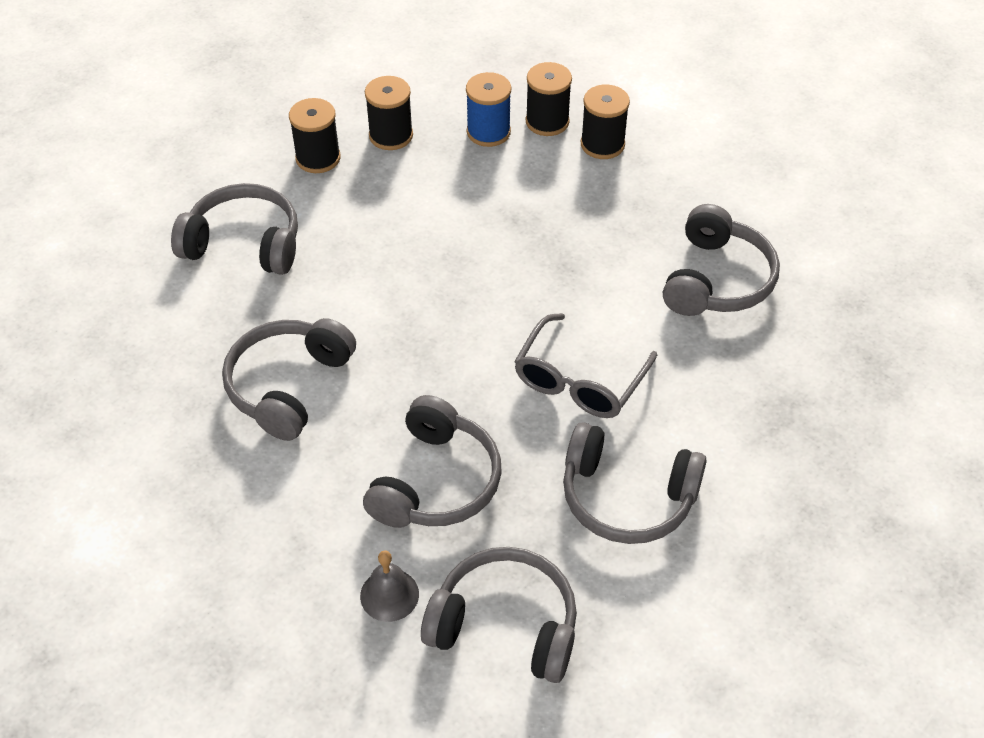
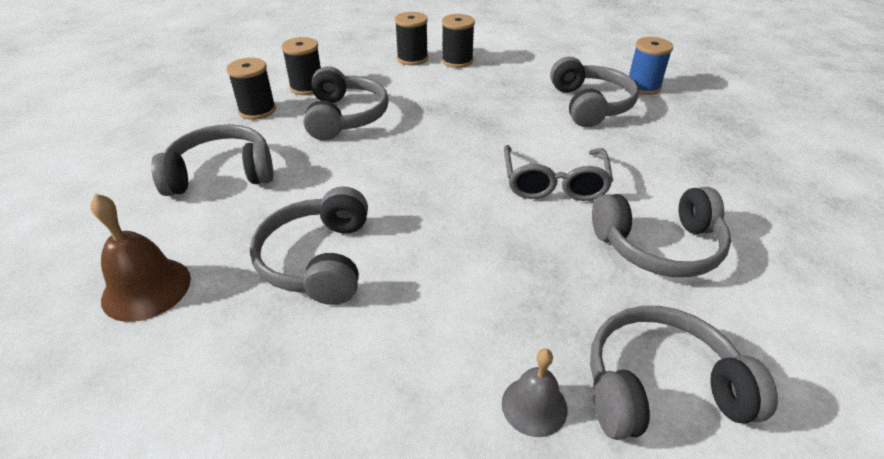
camera: 25 degrees left, 10 degrees down
grey headphones [363,395,502,528] -> grey headphones moved to [303,66,389,140]
blue spool [466,72,511,147] -> blue spool moved to [629,37,673,95]
none -> brown bell [90,194,191,322]

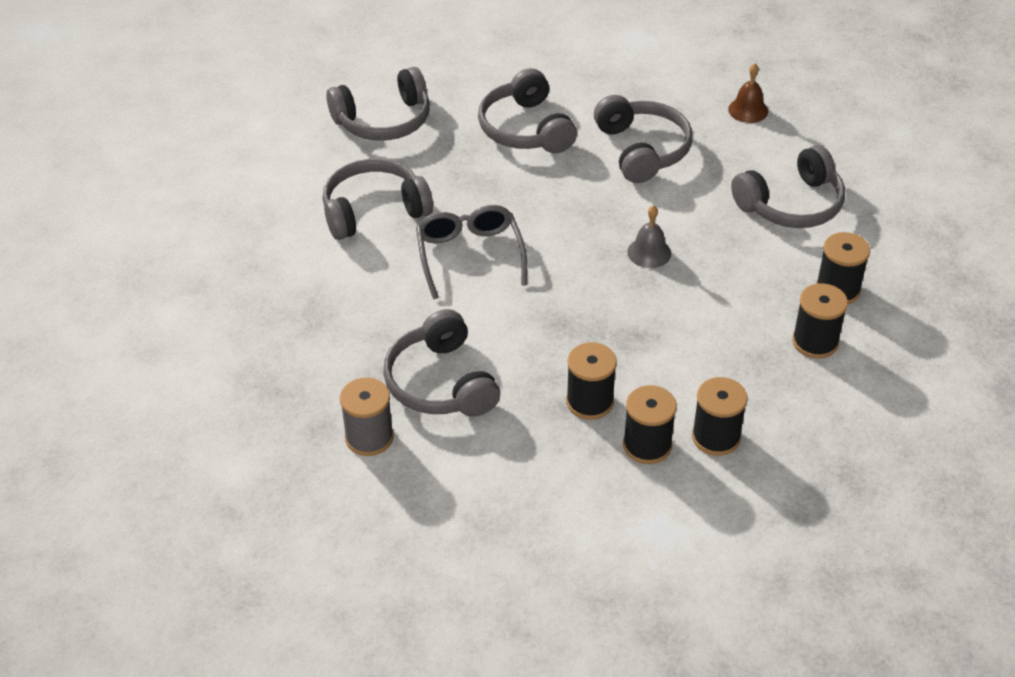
camera: 165 degrees right, 5 degrees up
brown bell [90,194,191,322] -> brown bell [728,63,768,123], size x0.65
grey headphones [303,66,389,140] -> grey headphones moved to [478,68,577,153]
grey bell [502,349,568,437] -> grey bell moved to [627,205,671,268]
blue spool [629,37,673,95] -> grey spool [340,377,394,456]
none -> black spool [566,342,617,420]

